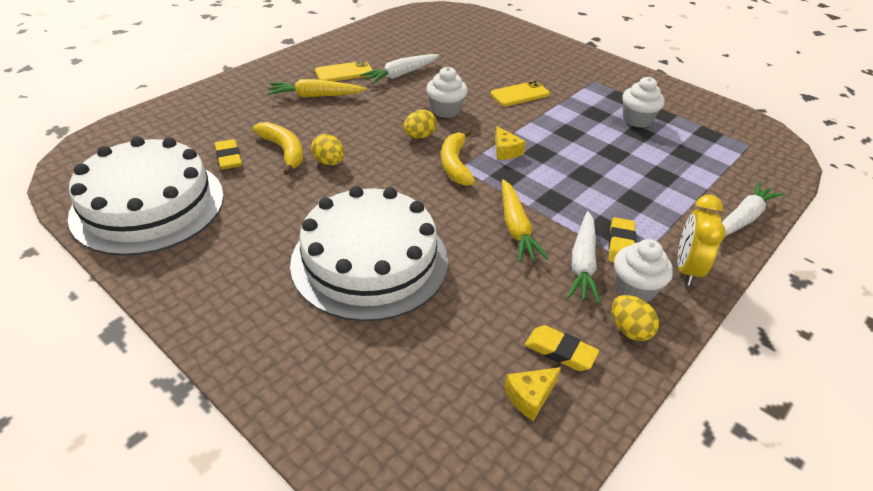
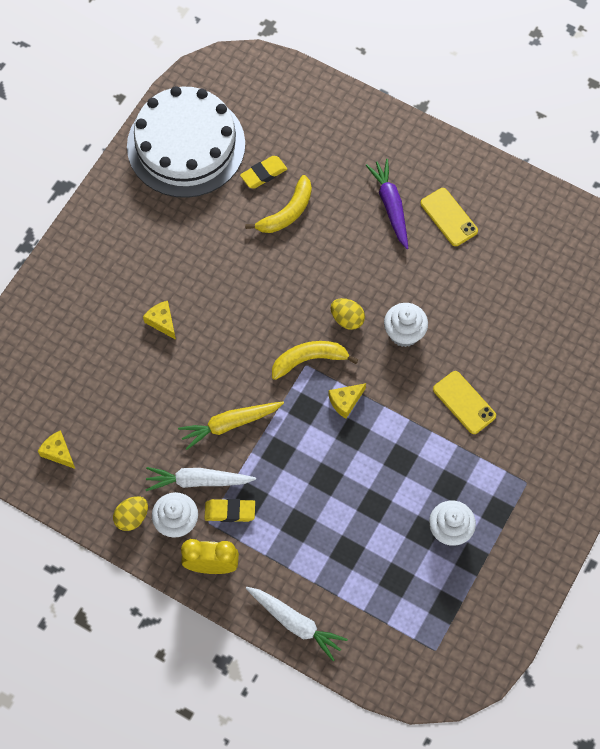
camera: 80 degrees right, 25 degrees up
yellow carrot [267,79,367,98] -> purple carrot [366,159,408,249]
white cake [290,186,448,321] -> yellow cheese [143,301,176,340]
yellow egg [311,134,344,165] -> none
white carrot [360,54,439,84] -> none
yellow eraser [525,325,599,371] -> none

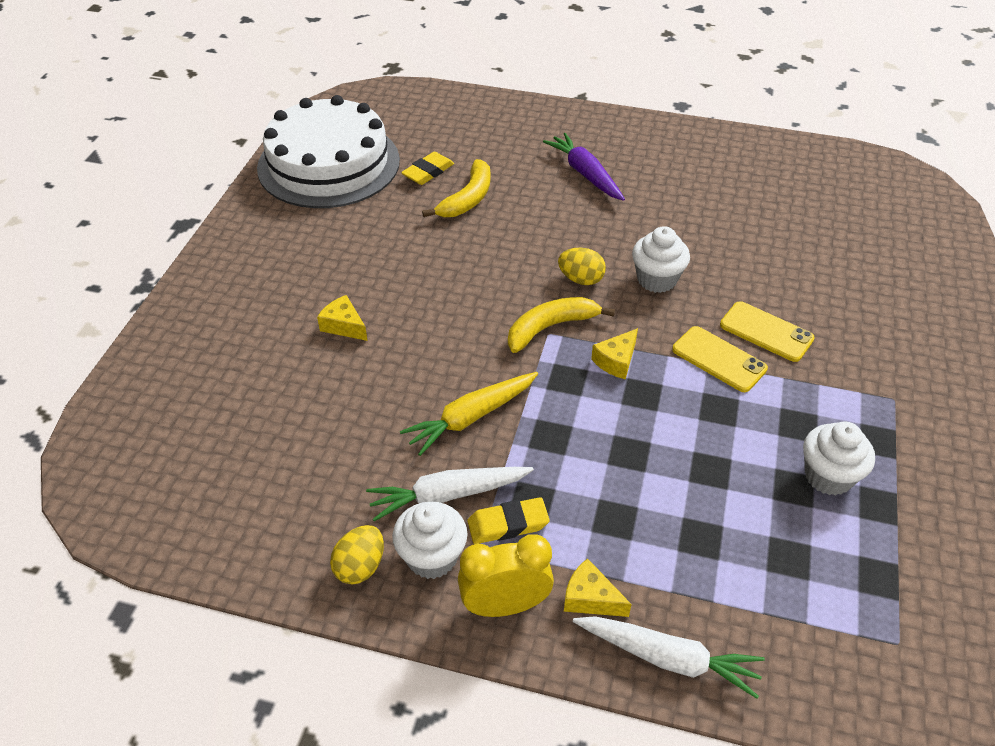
camera: 15 degrees left, 20 degrees down
yellow cheese [38,430,75,469] -> yellow cheese moved to [564,558,632,617]
yellow phone [421,188,478,246] -> yellow phone moved to [672,326,768,392]

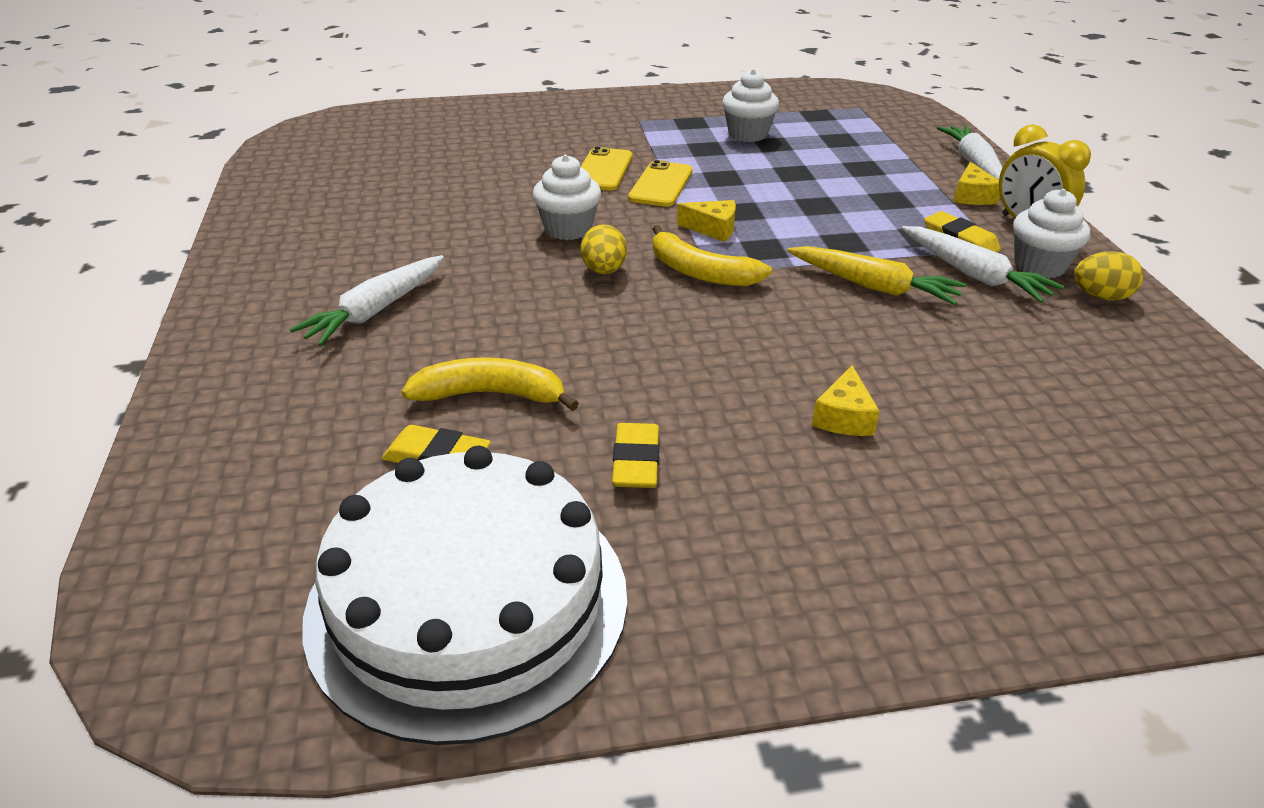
camera: 115 degrees left, 10 degrees down
purple carrot [543,133,625,201] -> white carrot [289,255,444,346]
none -> yellow eraser [612,423,659,488]

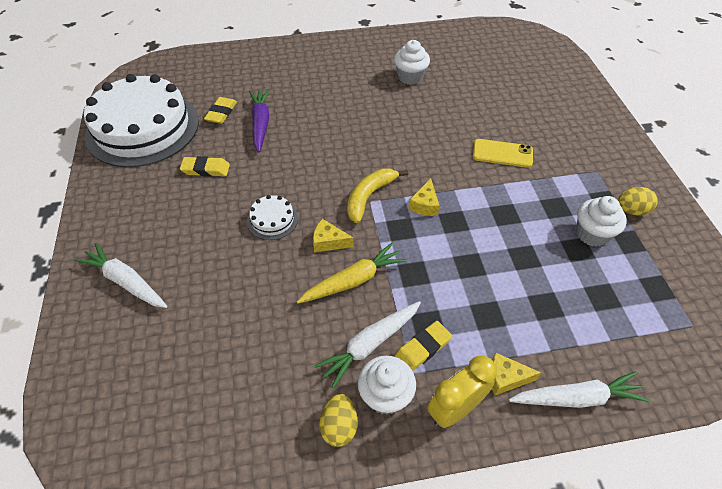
camera: 90 degrees right, 15 degrees up
white carrot [289,255,444,346] -> white carrot moved to [75,243,168,308]
yellow banana [401,357,579,411] -> purple carrot [249,89,270,152]
white cupcake [532,155,601,240] -> white cupcake moved to [394,40,430,85]
yellow egg [581,224,627,274] -> yellow egg moved to [618,187,658,215]
yellow phone [628,160,693,207] -> none
yellow carrot [787,246,966,305] -> yellow carrot turned 150 degrees counterclockwise [297,242,407,304]
yellow cheese [812,365,880,436] -> yellow cheese moved to [313,219,354,252]
none -> white cake [247,195,298,240]

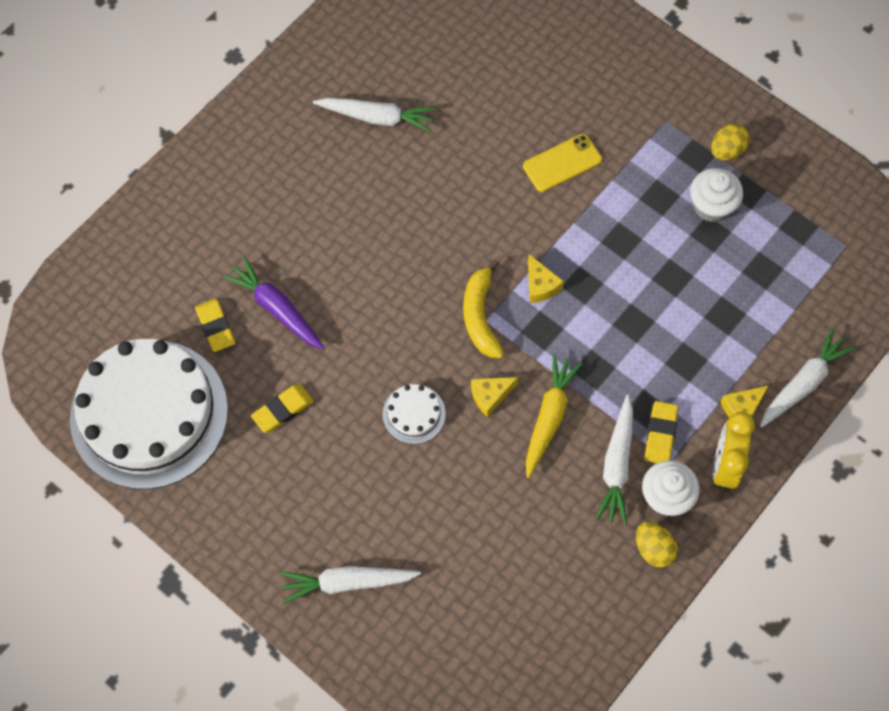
camera: 40 degrees left, 15 degrees up
white cupcake [394,40,430,85] -> white carrot [313,98,436,132]

